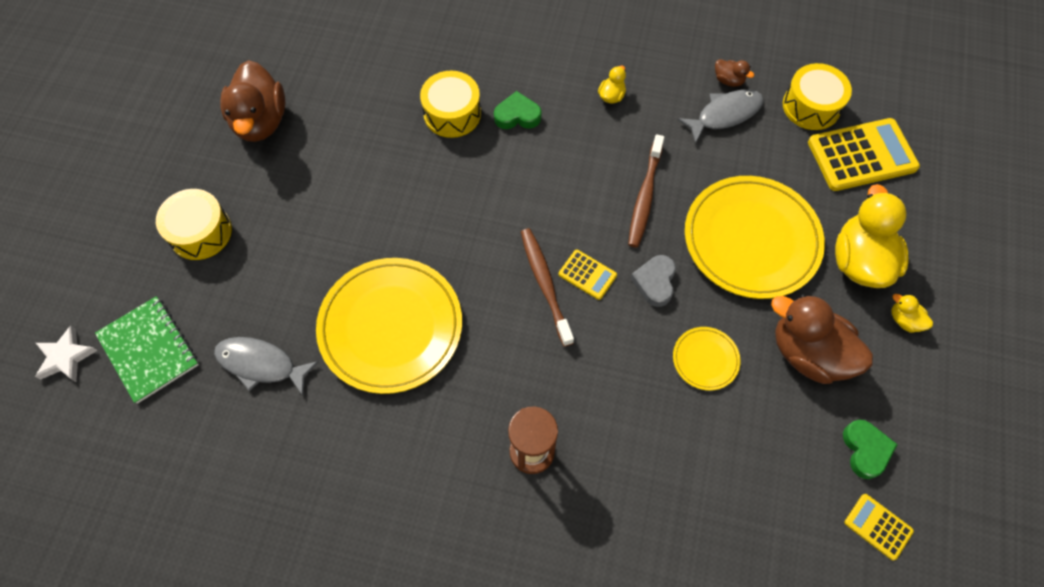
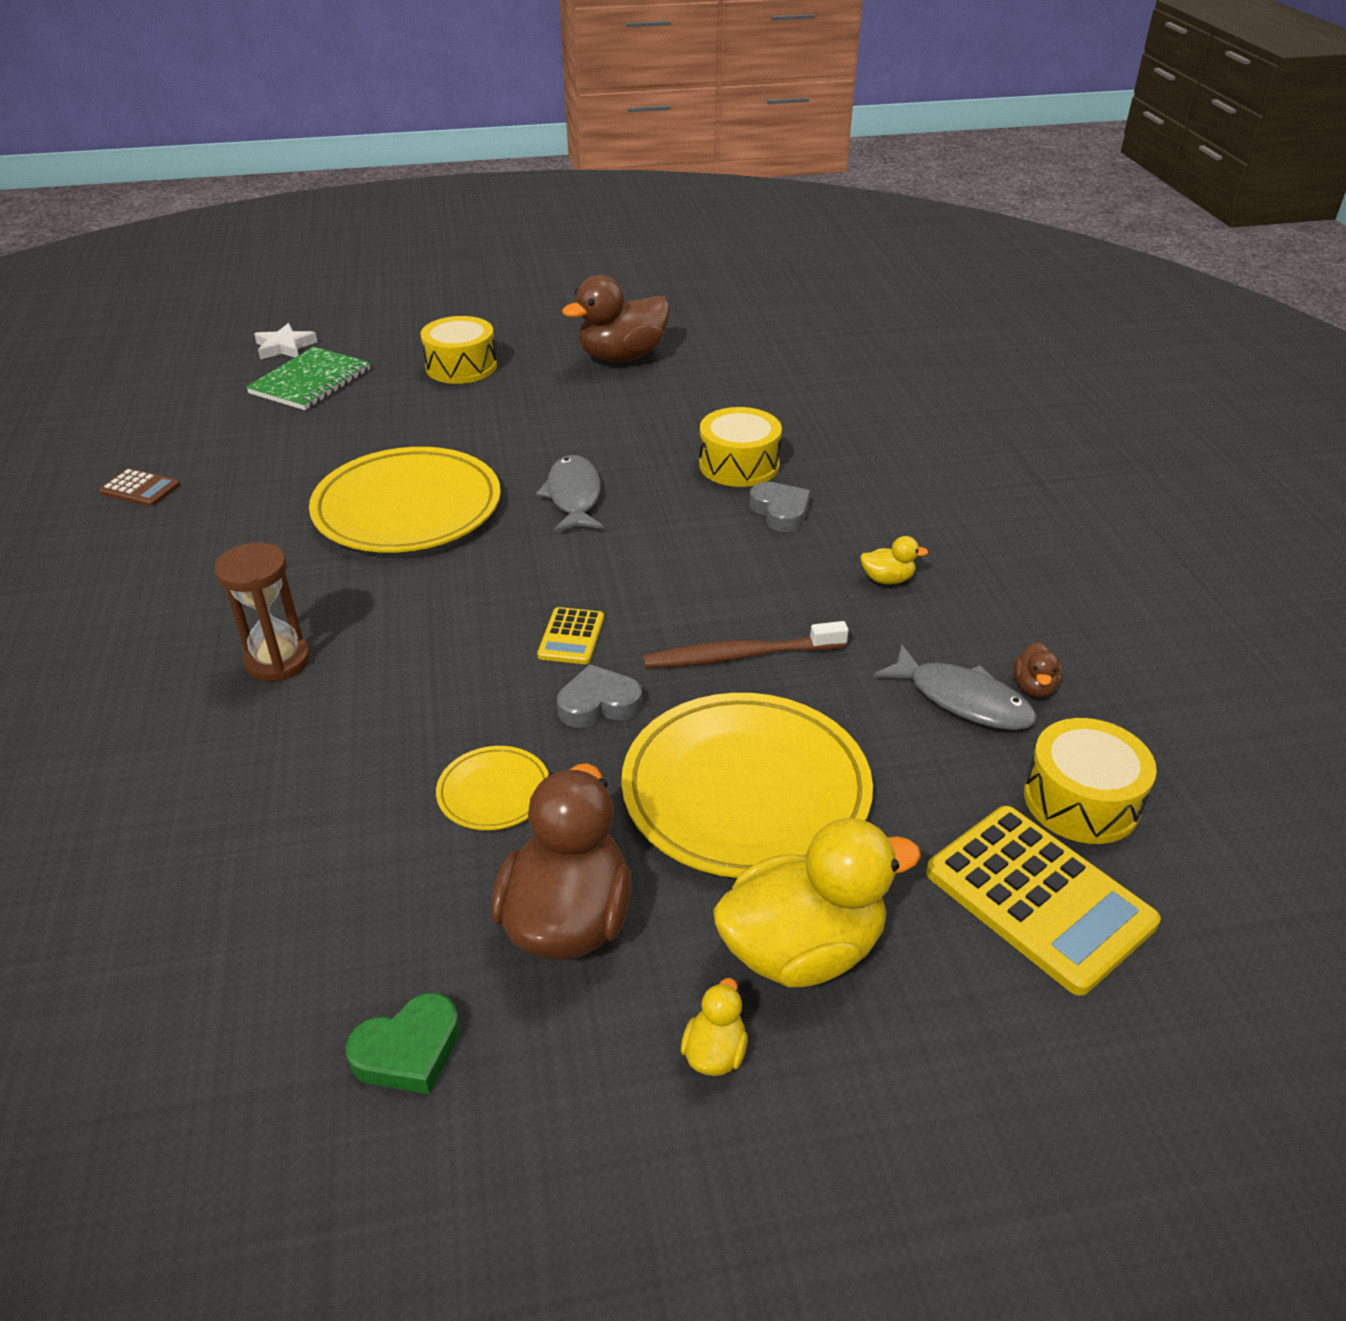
camera: 65 degrees right, 25 degrees down
grey fish [214,337,319,396] -> grey fish moved to [536,455,603,532]
green heart [494,91,542,129] -> grey heart [749,482,810,532]
brown toothbrush [521,228,574,347] -> none
yellow calculator [845,494,914,560] -> none
none -> brown calculator [99,468,180,507]

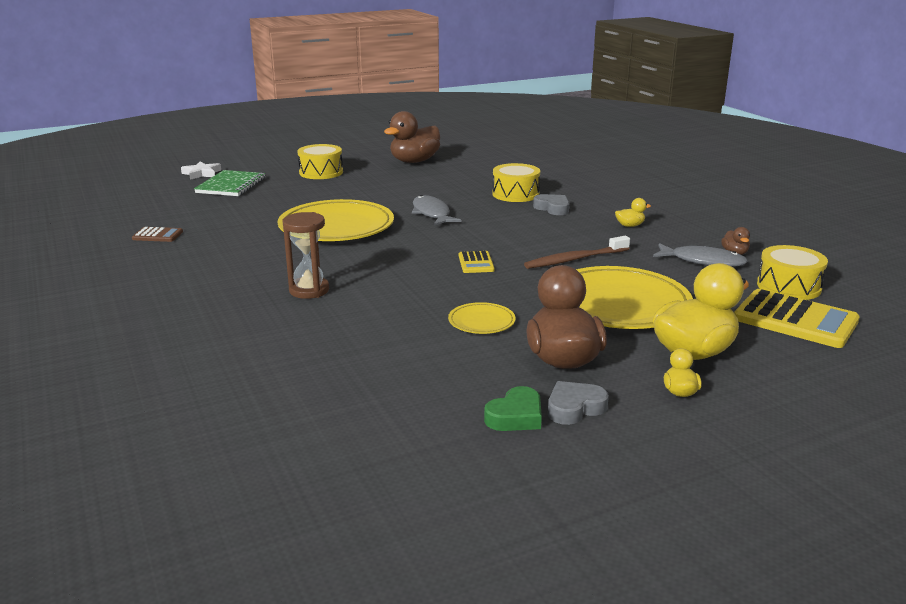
camera: 15 degrees left, 15 degrees down
grey heart [557,664,642,728] -> grey heart moved to [548,381,609,425]

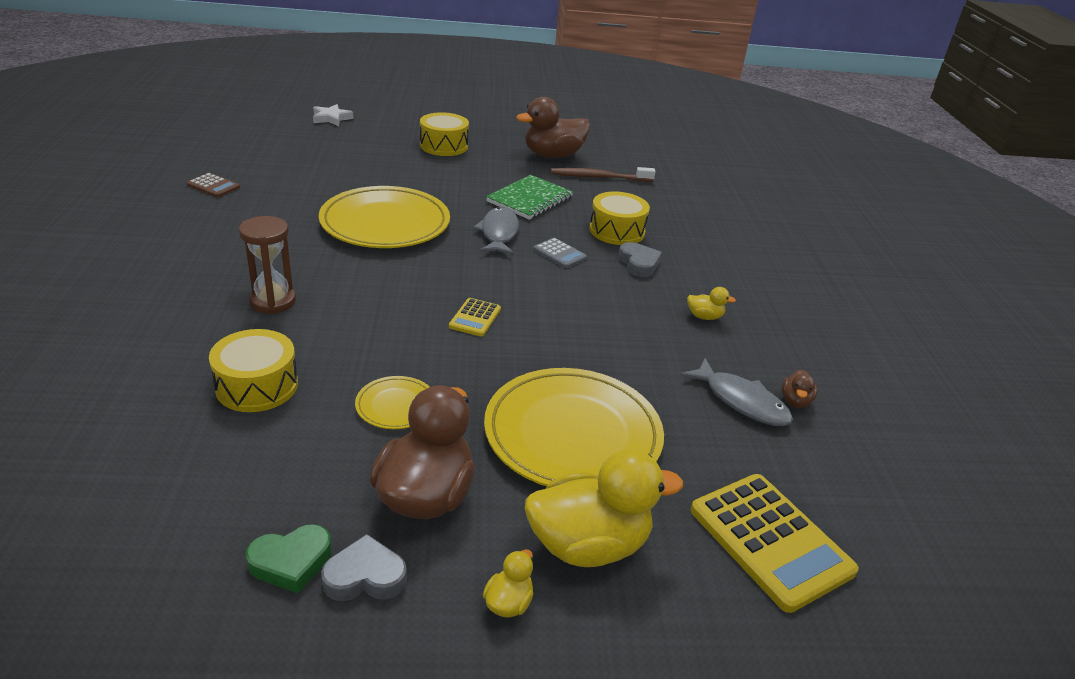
camera: 20 degrees right, 10 degrees up
green notebook [194,170,265,196] -> green notebook moved to [486,175,573,220]
brown toothbrush [524,236,630,269] -> brown toothbrush moved to [551,167,656,182]
yellow drum [757,245,828,300] -> yellow drum moved to [209,329,298,412]
none -> grey calculator [533,238,587,268]

